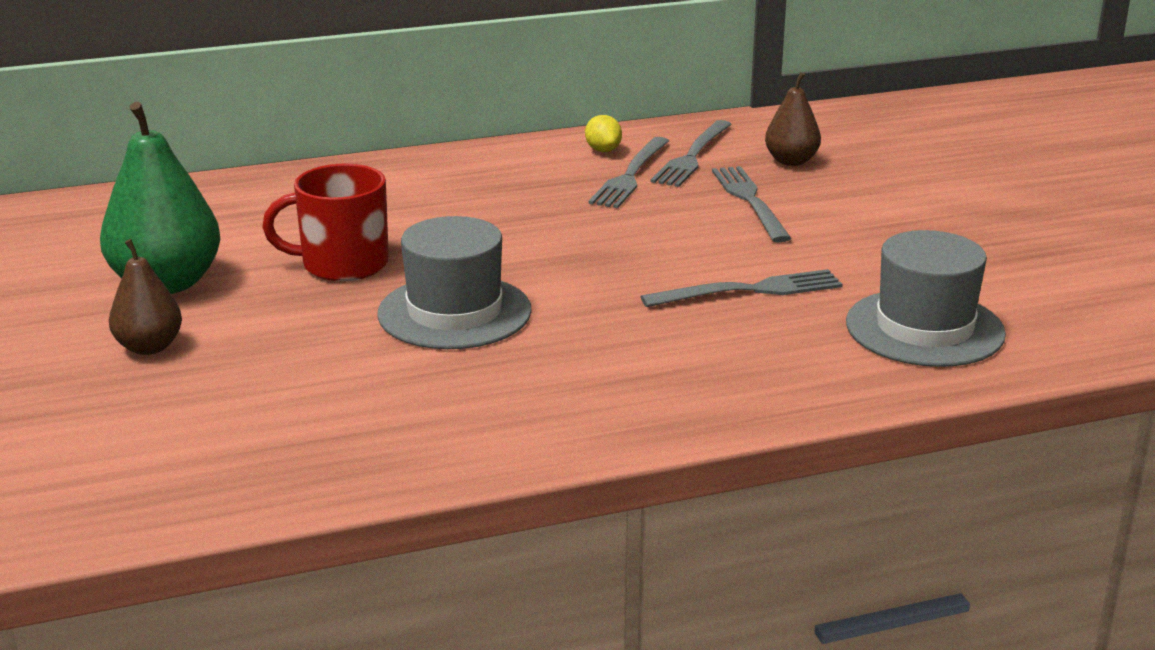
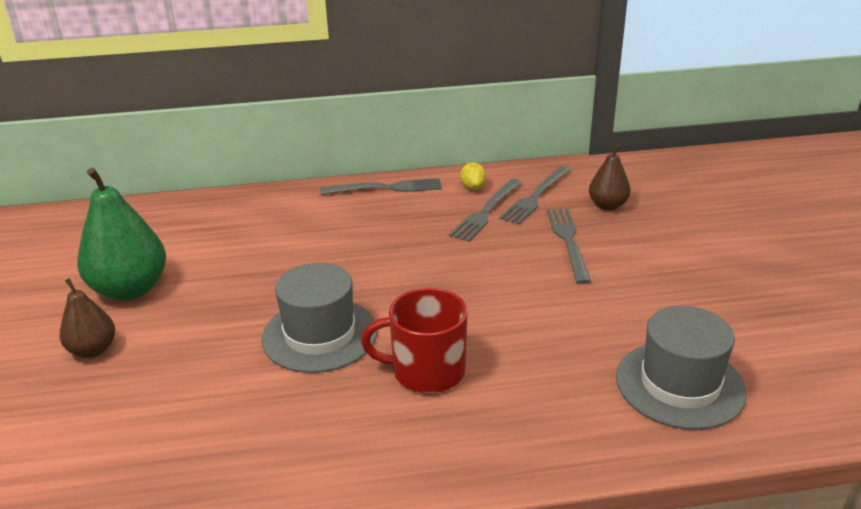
camera: 10 degrees right, 5 degrees up
red mug [262,164,389,281] -> red mug moved to [361,288,468,393]
grey fork [641,269,843,307] -> grey fork moved to [320,178,442,195]

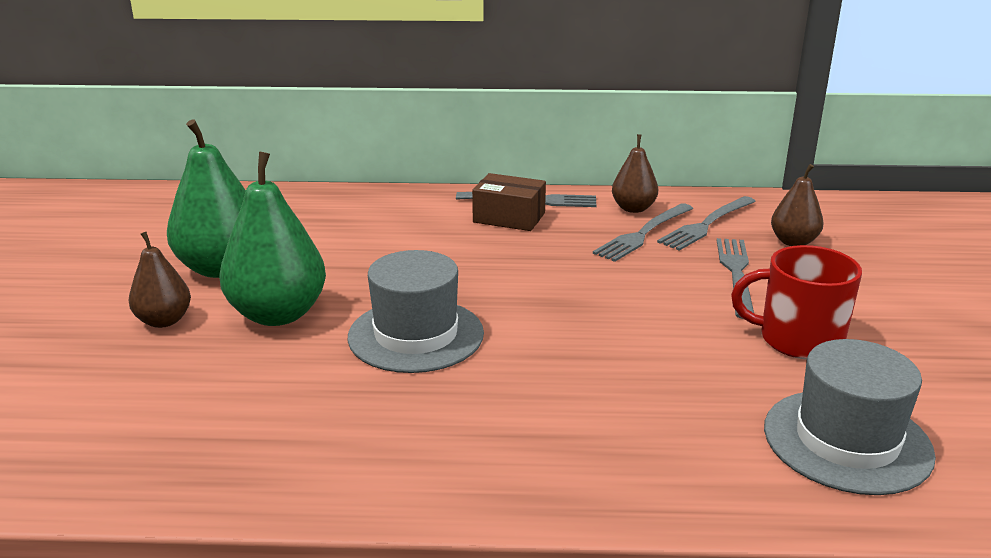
camera: 10 degrees right, 5 degrees down
red mug [361,288,468,393] -> red mug moved to [731,245,862,360]
yellow lemon [460,163,487,190] -> brown pear [612,134,658,213]
none -> green pear [220,151,326,326]
none -> brown box [472,173,546,231]

